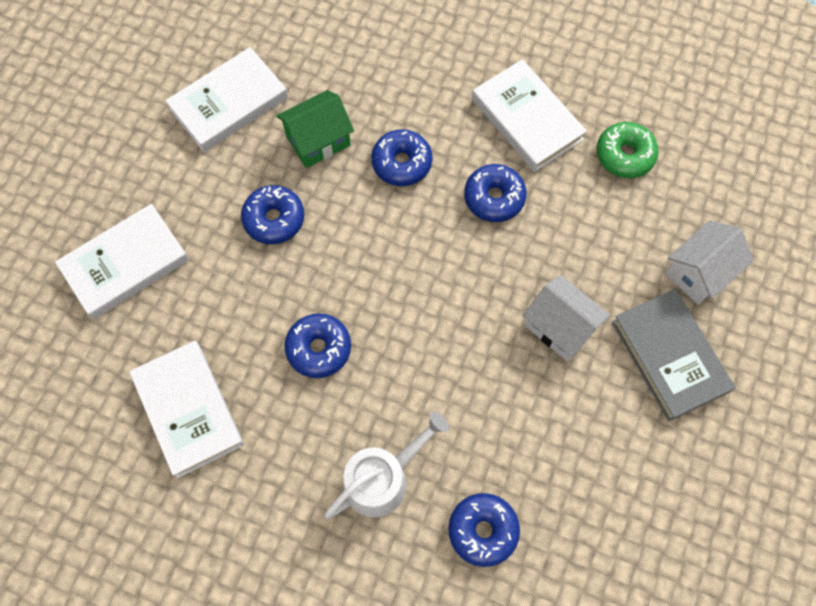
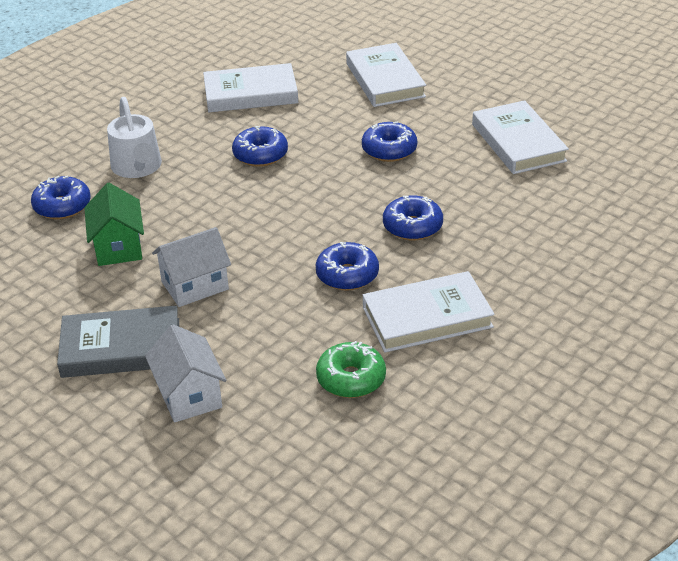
camera: 110 degrees right, 30 degrees down
green house [276,90,354,168] -> green house moved to [84,183,144,266]

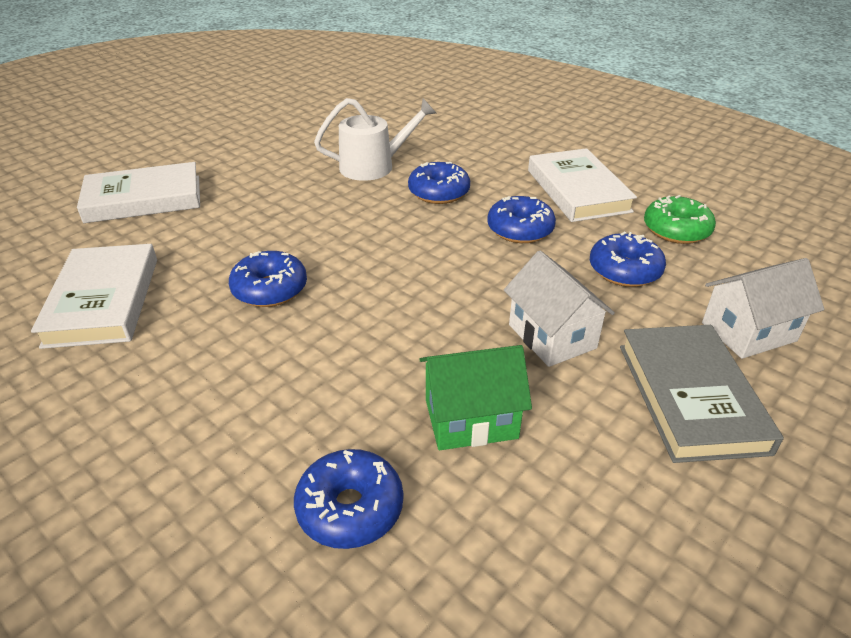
camera: 90 degrees left, 0 degrees up
white watering can [107,97,162,178] -> white watering can moved to [314,98,436,181]
blue donut [362,122,417,162] -> blue donut moved to [590,232,666,287]
white book [472,100,569,174] -> none

